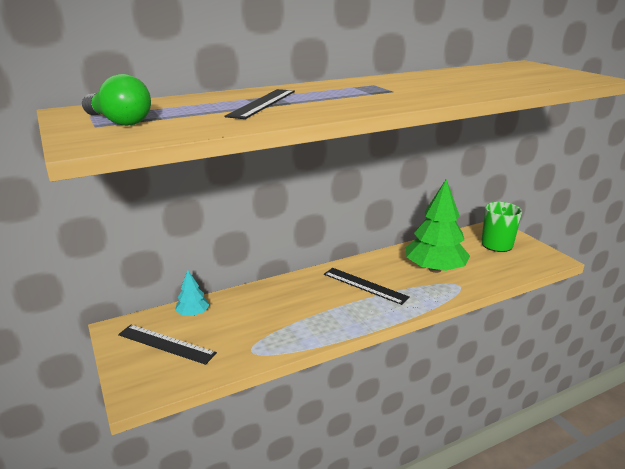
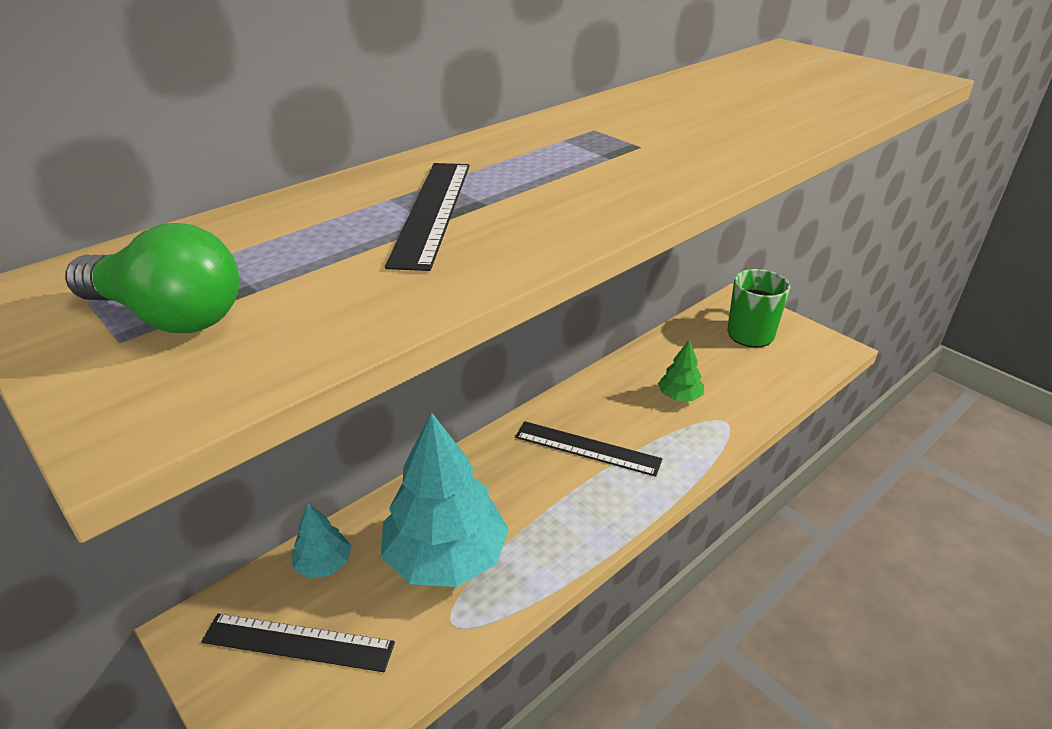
camera: 15 degrees left, 10 degrees up
green tree [406,179,470,273] -> green tree [658,340,704,401], size x0.47
none -> turquoise tree [381,412,509,587]

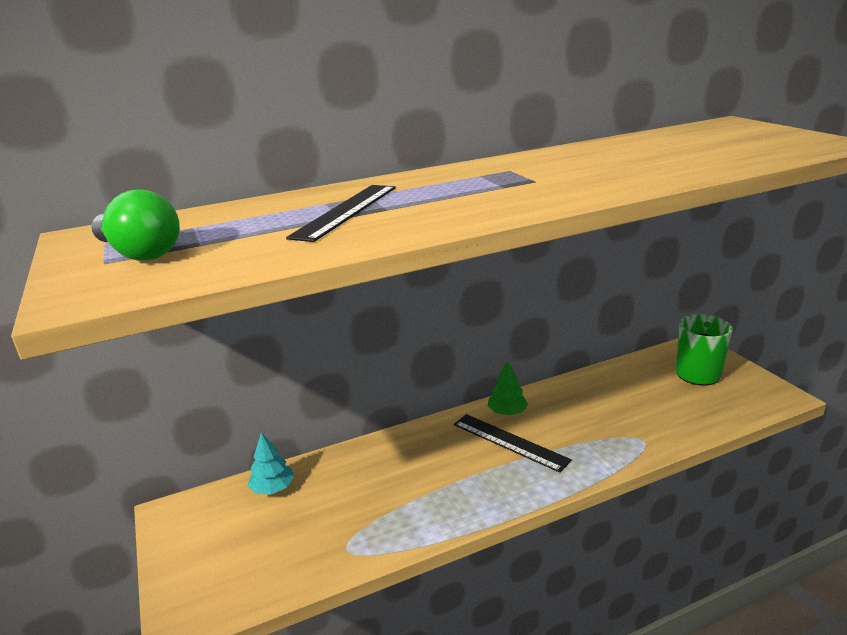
camera: 20 degrees right, 10 degrees down
black ruler [202,614,395,672] -> none
turquoise tree [381,412,509,587] -> none
green tree [658,340,704,401] -> green tree moved to [488,360,528,415]

